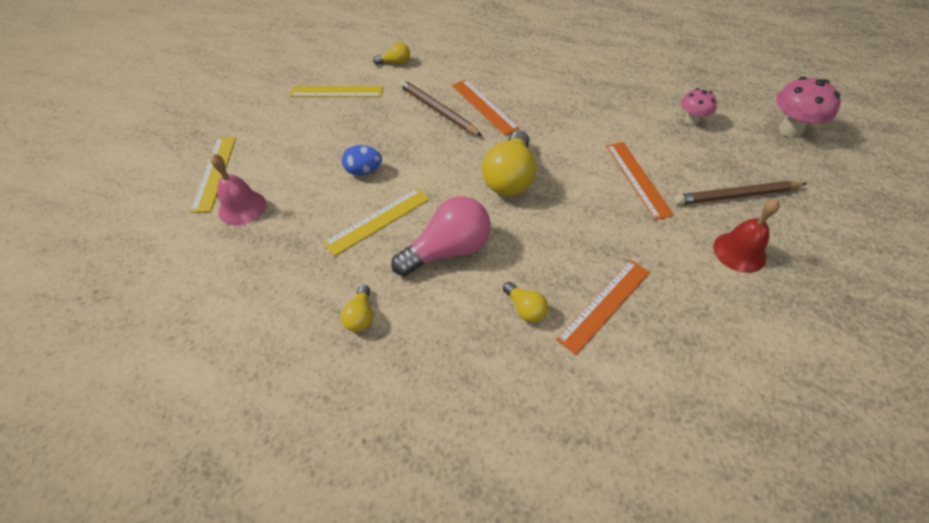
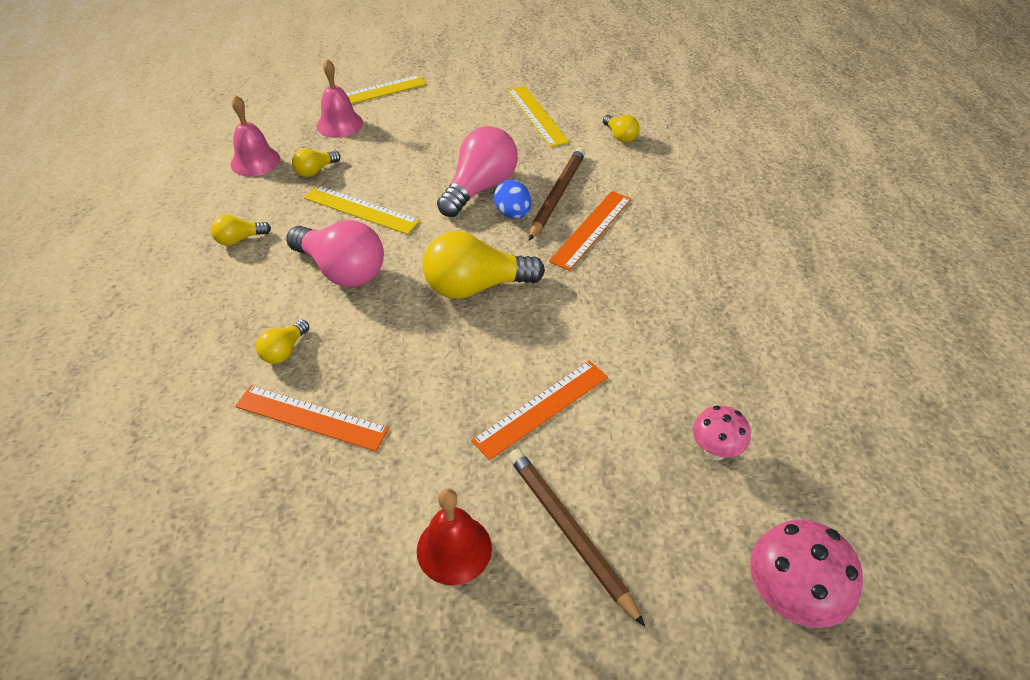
camera: 65 degrees right, 5 degrees down
blue egg [342,145,382,176] -> blue egg moved to [494,180,532,219]
none -> pink bell [231,95,280,177]
none -> yellow light bulb [292,148,340,177]
none -> pink light bulb [437,126,518,217]

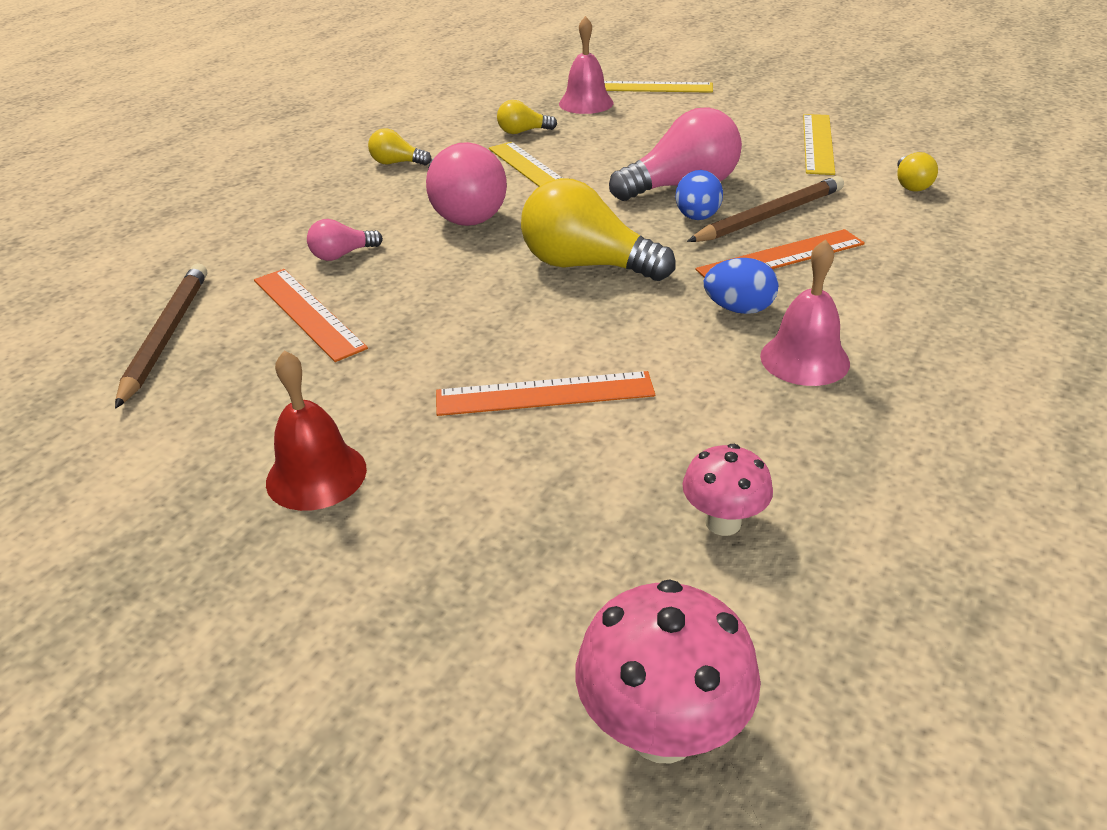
camera: 35 degrees right, 10 degrees down
pink bell [231,95,280,177] -> pink bell moved to [760,239,850,386]
yellow light bulb [256,320,309,364] -> pink light bulb [307,219,383,261]
brown pencil [508,449,645,627] -> brown pencil moved to [115,263,207,409]
none -> blue egg [704,258,779,314]

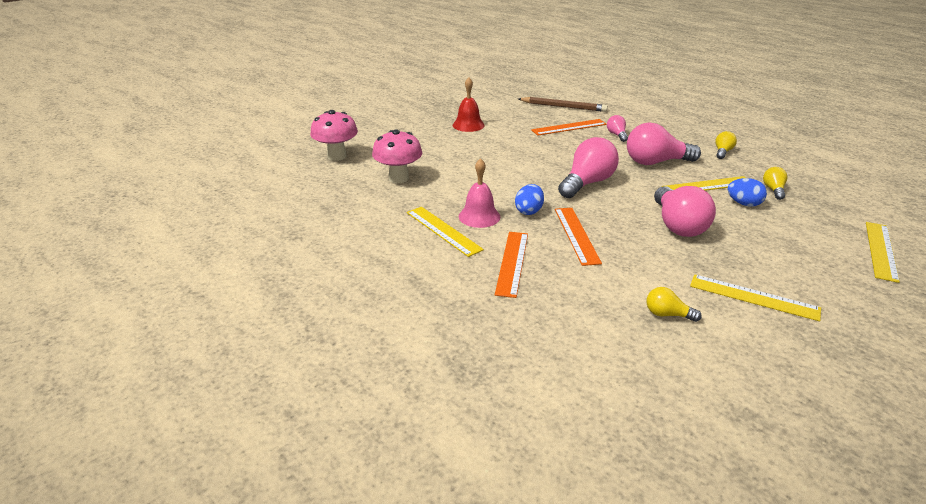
camera: 105 degrees right, 5 degrees down
orange ruler [436,371,655,416] -> orange ruler moved to [495,232,528,298]
yellow light bulb [521,178,676,281] -> pink light bulb [558,137,619,198]
pink bell [559,16,614,114] -> none
blue egg [675,170,723,220] -> blue egg moved to [728,178,767,207]
pink mushroom [682,444,773,536] -> pink mushroom [372,129,422,183], size x1.61
brown pencil [687,176,844,242] -> none
none -> yellow ruler [407,207,484,257]

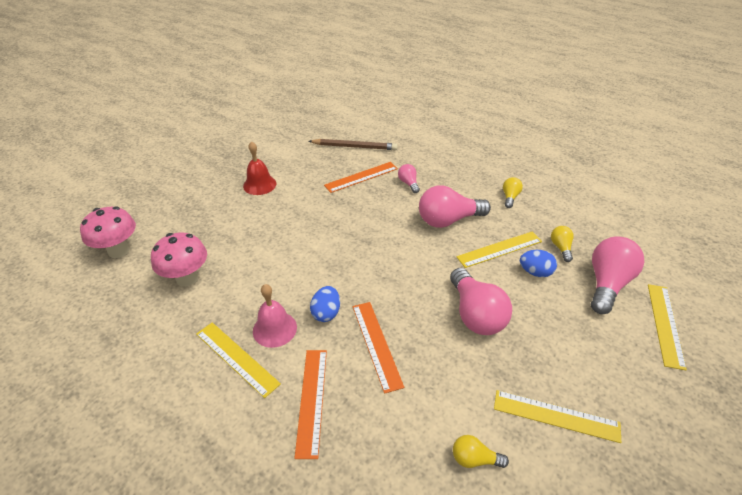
camera: 10 degrees left, 10 degrees up
pink light bulb [558,137,619,198] -> pink light bulb moved to [591,237,644,314]

